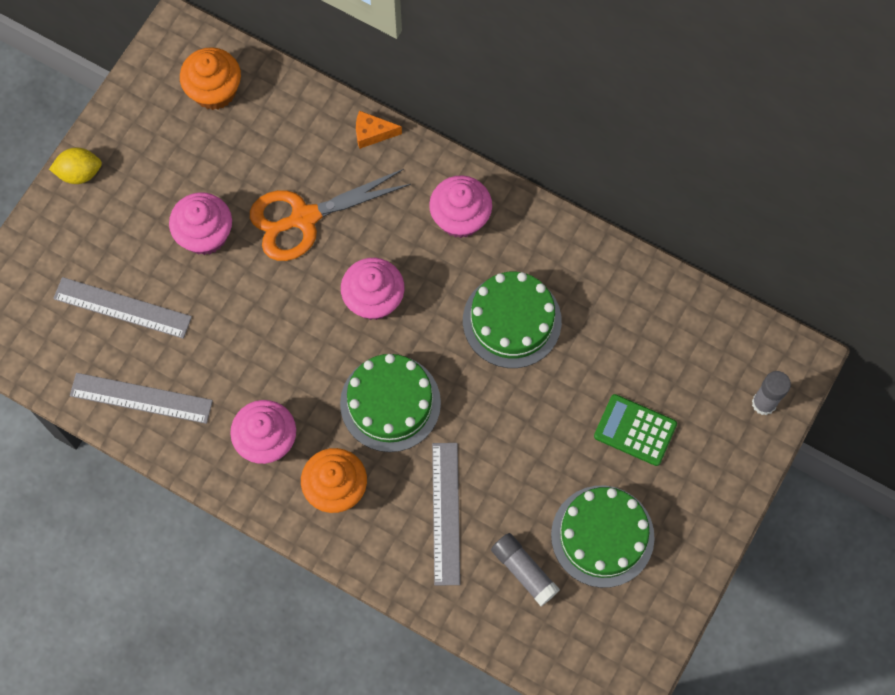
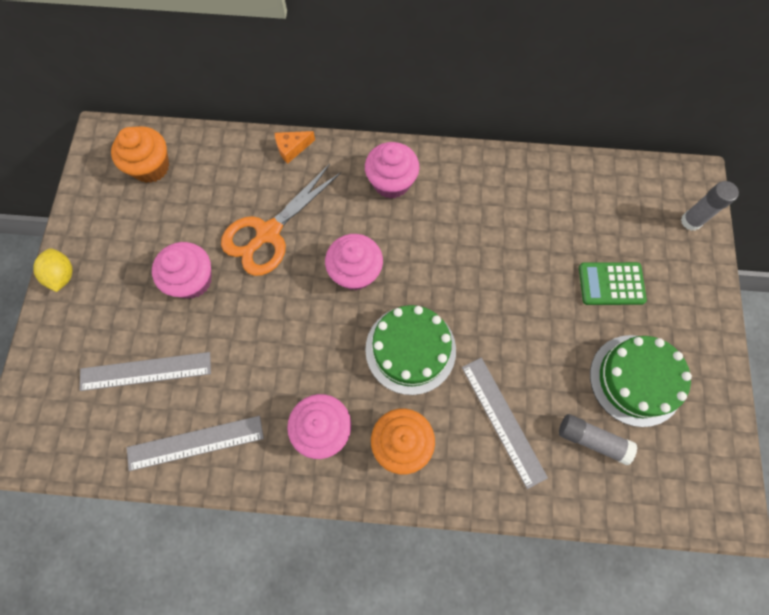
camera: 25 degrees left, 0 degrees up
yellow lemon [49,147,102,184] -> yellow lemon turned 75 degrees counterclockwise [33,248,73,292]
green cake [463,272,562,368] -> none

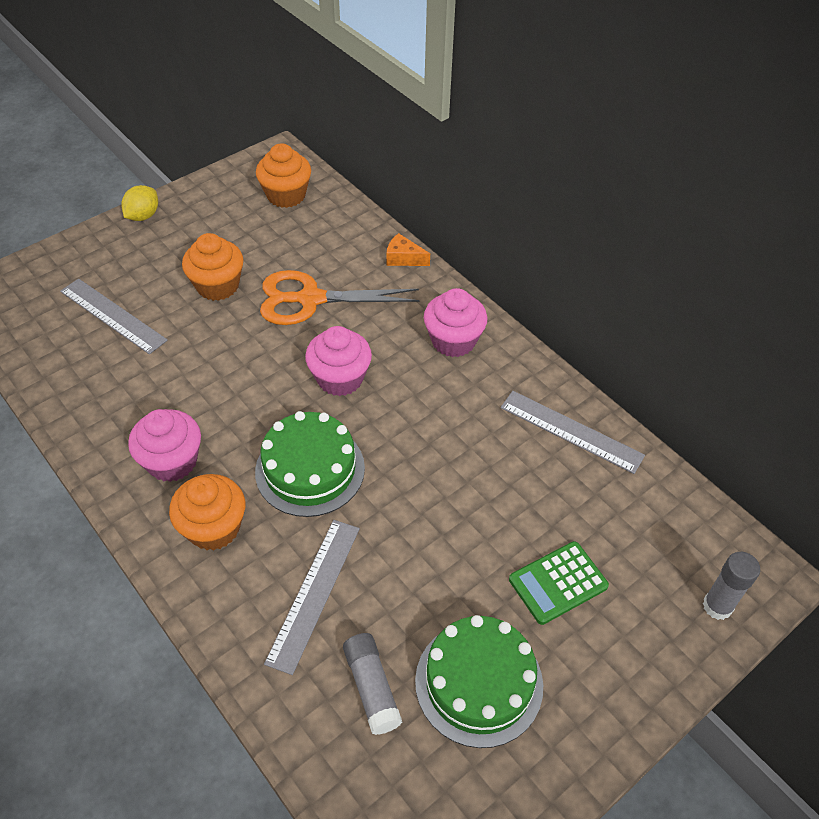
camera: 45 degrees right, 20 degrees down
grey ruler [127,416,264,471] -> grey ruler moved to [500,391,645,474]
pink cupcake [152,242,212,299] -> orange cupcake [182,233,244,301]
green calculator [579,262,647,305] -> green calculator turned 75 degrees counterclockwise [509,541,609,625]

